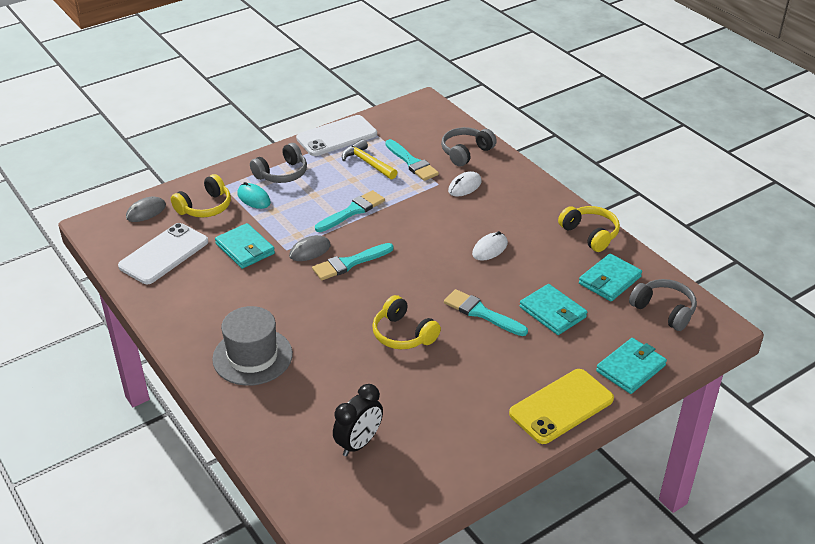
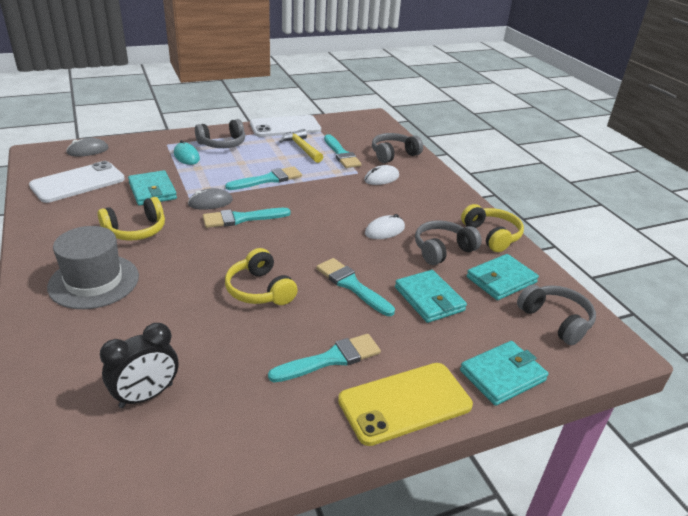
camera: 10 degrees right, 5 degrees down
yellow headphones [171,174,231,217] -> yellow headphones moved to [98,197,165,241]
none -> turquoise brush [268,334,381,382]
none -> grey headphones [415,220,482,265]

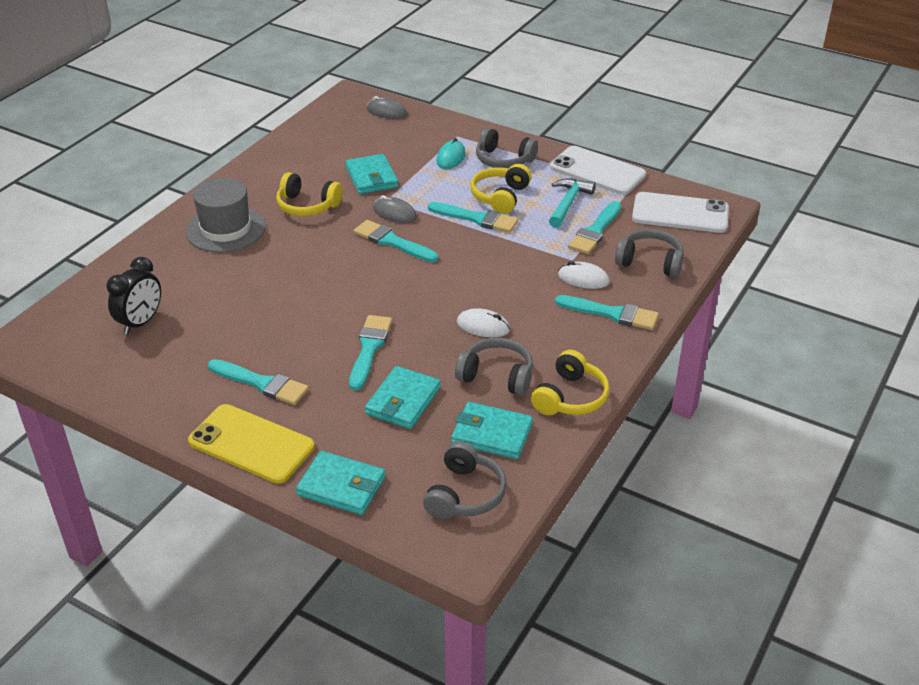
camera: 55 degrees right, 5 degrees up
white phone [29,161,125,203] -> white phone moved to [632,192,729,233]
black clock [100,323,178,408] -> black clock turned 75 degrees counterclockwise [107,257,161,335]
turquoise wallet [128,170,177,205] -> turquoise wallet turned 45 degrees counterclockwise [345,154,398,194]
yellow headphones [225,248,297,305] -> yellow headphones moved to [470,164,531,214]
yellow hammer [279,129,323,163] -> turquoise hammer [549,178,596,228]
none -> turquoise brush [555,295,659,330]

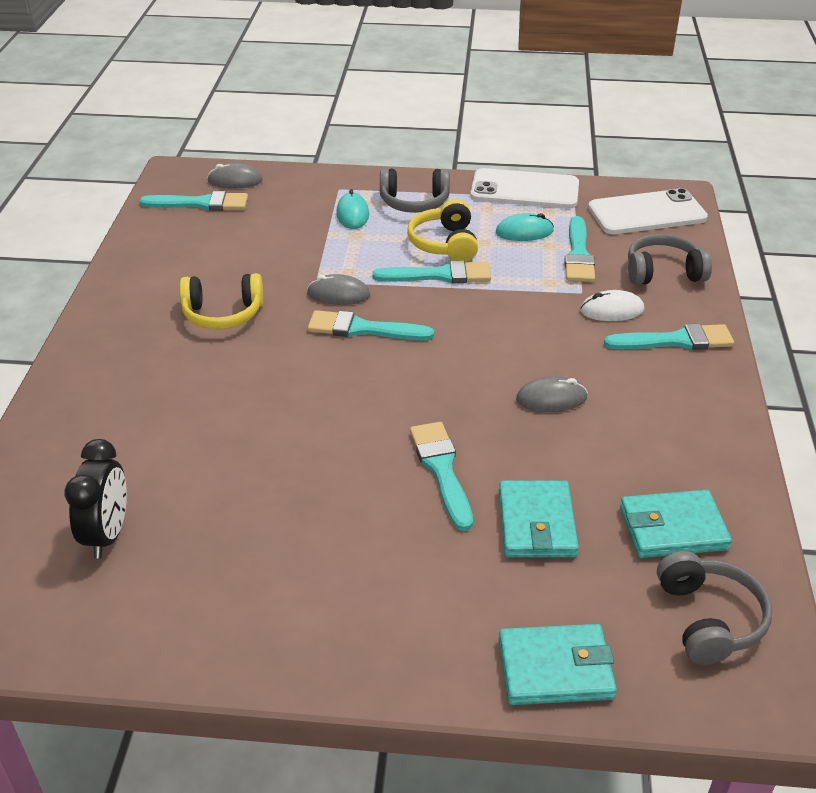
camera: 25 degrees left, 0 degrees up
grey hat [186,178,266,253] -> none
yellow phone [188,404,315,484] -> none
turquoise brush [208,359,309,405] -> turquoise brush moved to [139,191,248,211]
turquoise wallet [345,154,398,194] -> none
grey headphones [455,338,533,396] -> none
white mouse [457,308,510,337] -> grey mouse [516,376,588,412]
yellow headphones [531,350,609,415] -> none
turquoise hammer [549,178,596,228] -> turquoise mouse [496,213,554,241]

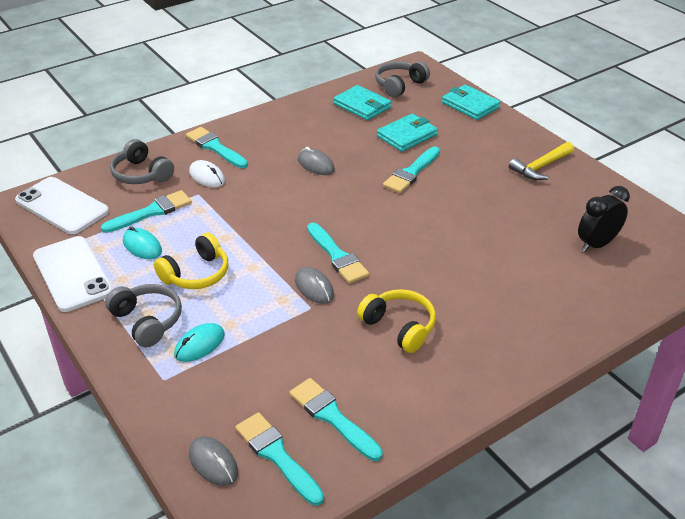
camera: 130 degrees left, 0 degrees up
turquoise brush [373,260,491,283] -> turquoise brush moved to [289,378,383,461]
none -> yellow hammer [509,142,574,180]

